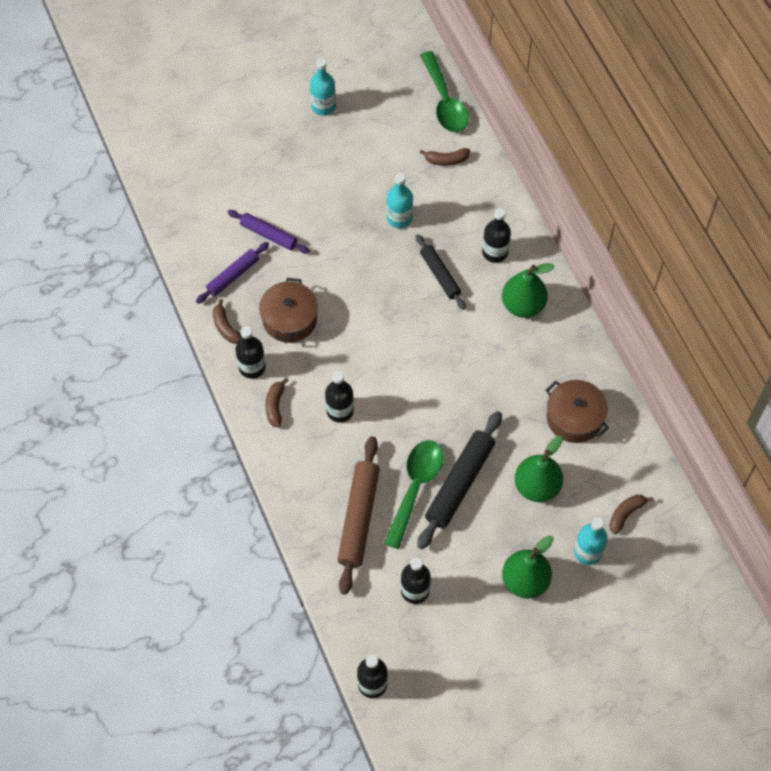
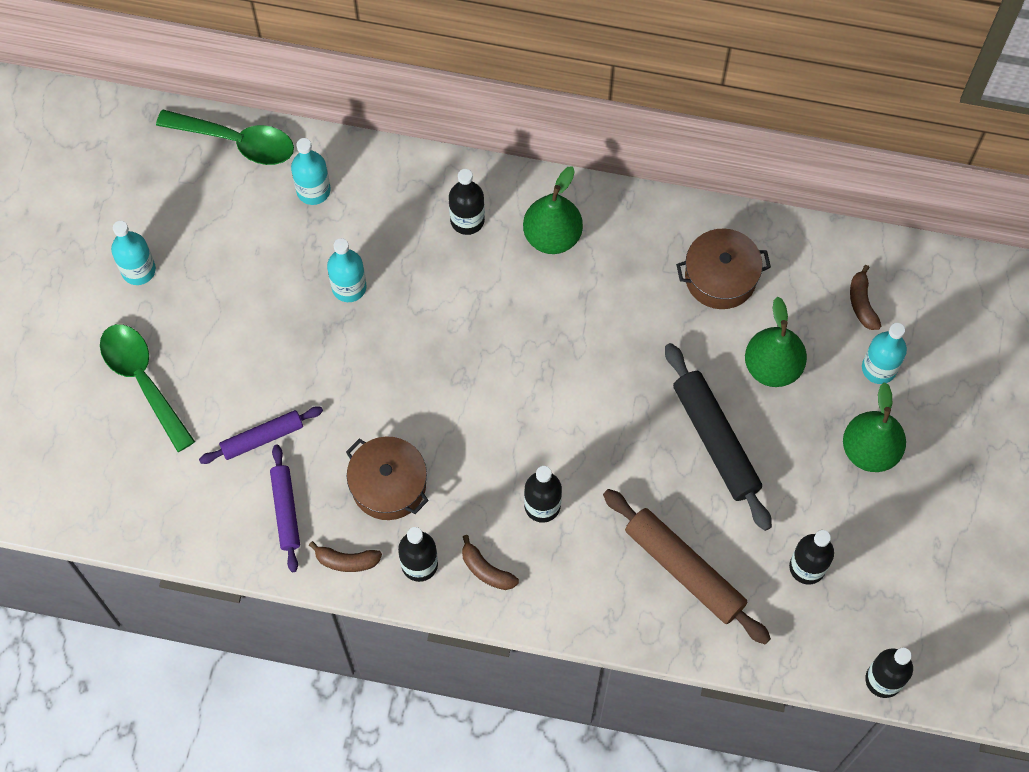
camera: 55 degrees left, 5 degrees up
green spoon [384,440,443,549] -> green spoon moved to [100,324,195,452]
black rolling pin [416,234,466,310] -> none
brown banana [420,148,470,166] -> turquoise bottle [291,138,330,205]

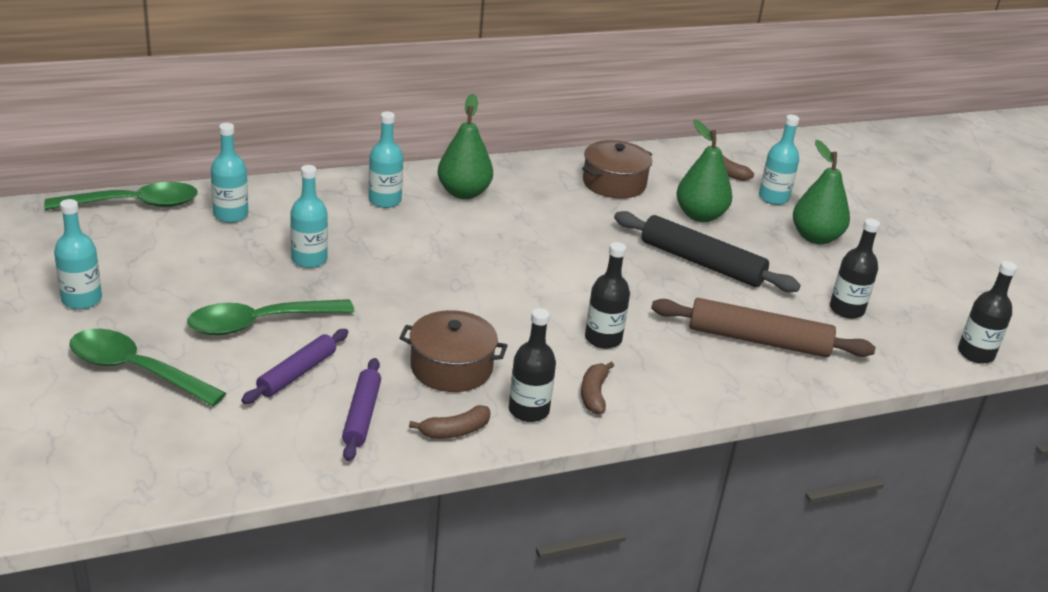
camera: 35 degrees left, 35 degrees down
purple rolling pin [270,445,300,572] -> purple rolling pin turned 45 degrees clockwise [342,358,381,461]
black bottle [449,169,485,235] -> turquoise bottle [369,112,403,208]
brown banana [462,535,519,590] -> brown banana turned 90 degrees clockwise [581,362,614,414]
none -> green spoon [187,299,354,335]

